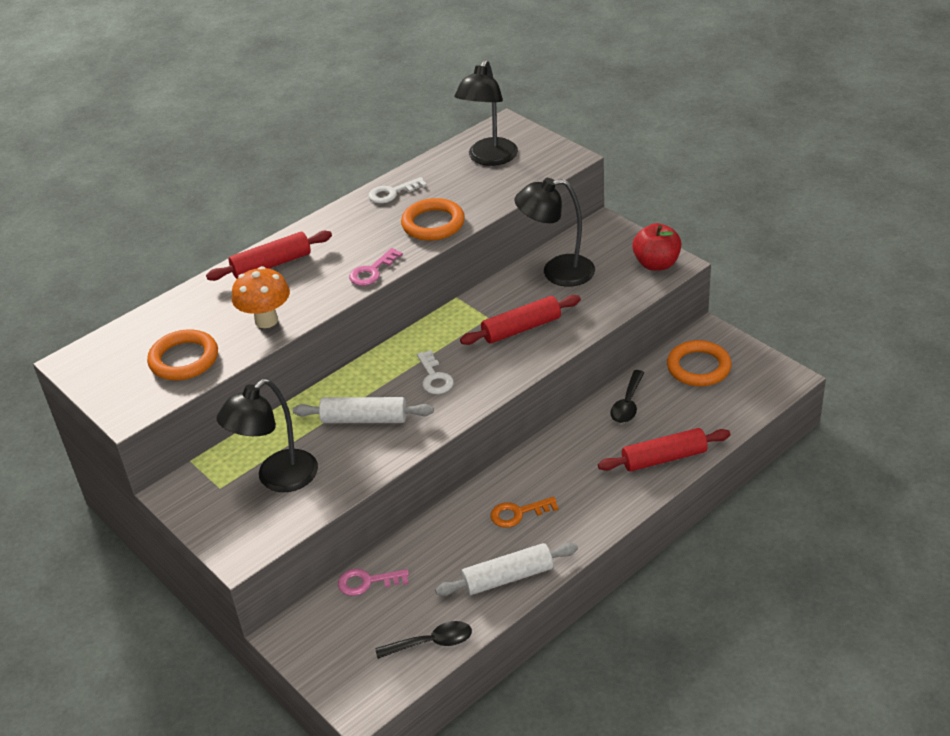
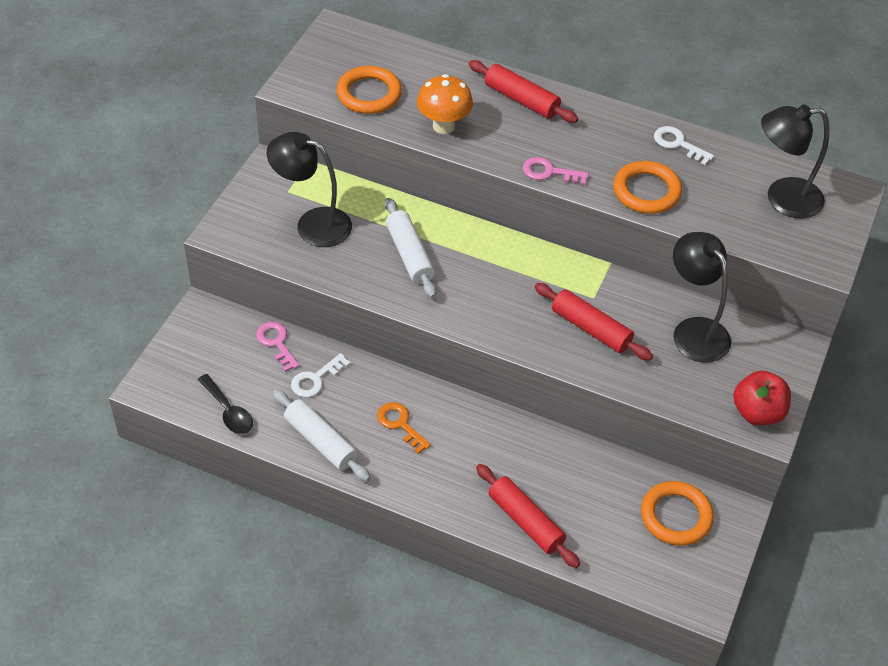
camera: 60 degrees right, 10 degrees up
white key [417,350,454,394] -> white key moved to [291,353,351,397]
black spoon [610,370,644,423] -> none

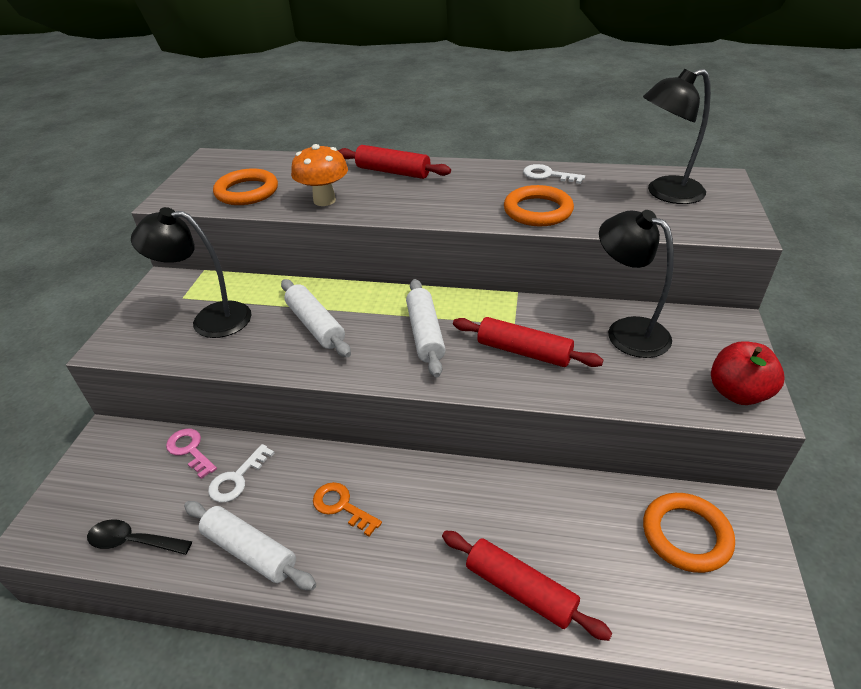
camera: 10 degrees left, 10 degrees down
black spoon [198,374,253,434] -> black spoon turned 150 degrees clockwise [87,519,192,555]
pink key [523,157,589,185] -> none
none -> white rolling pin [406,279,446,377]

